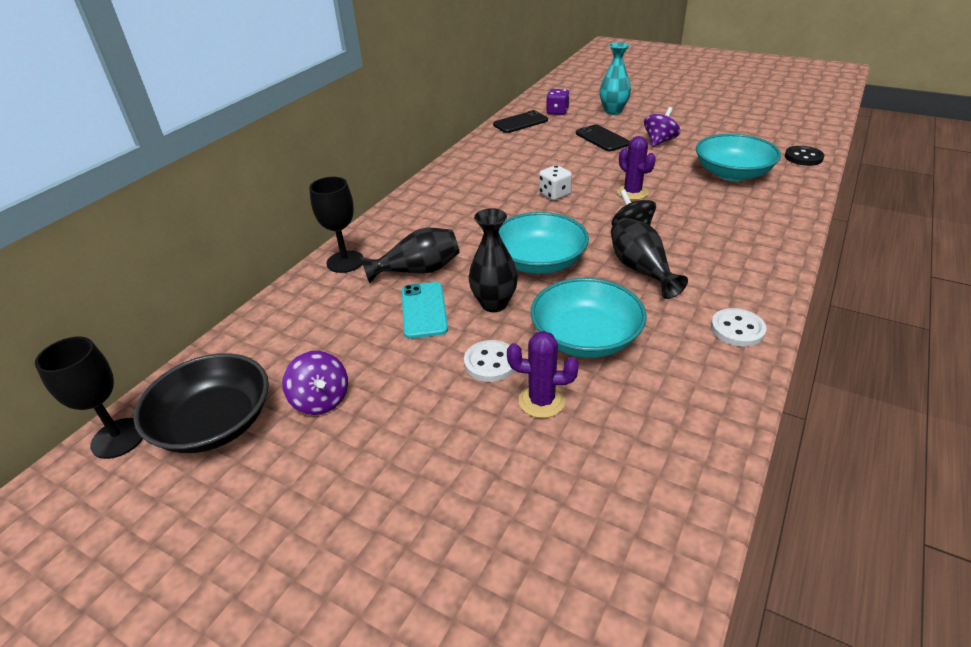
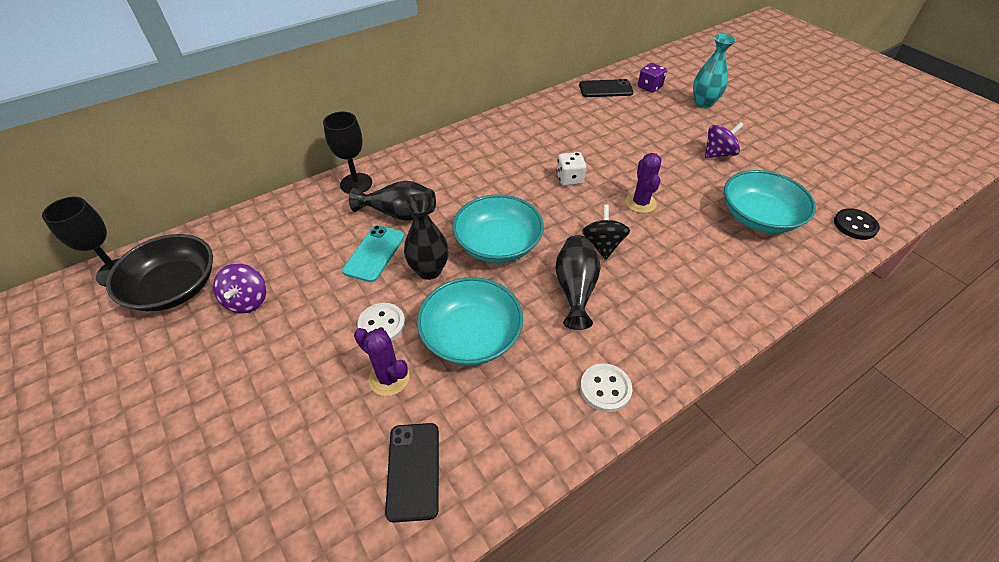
camera: 25 degrees right, 10 degrees up
black phone [576,124,630,151] -> black phone moved to [385,423,439,523]

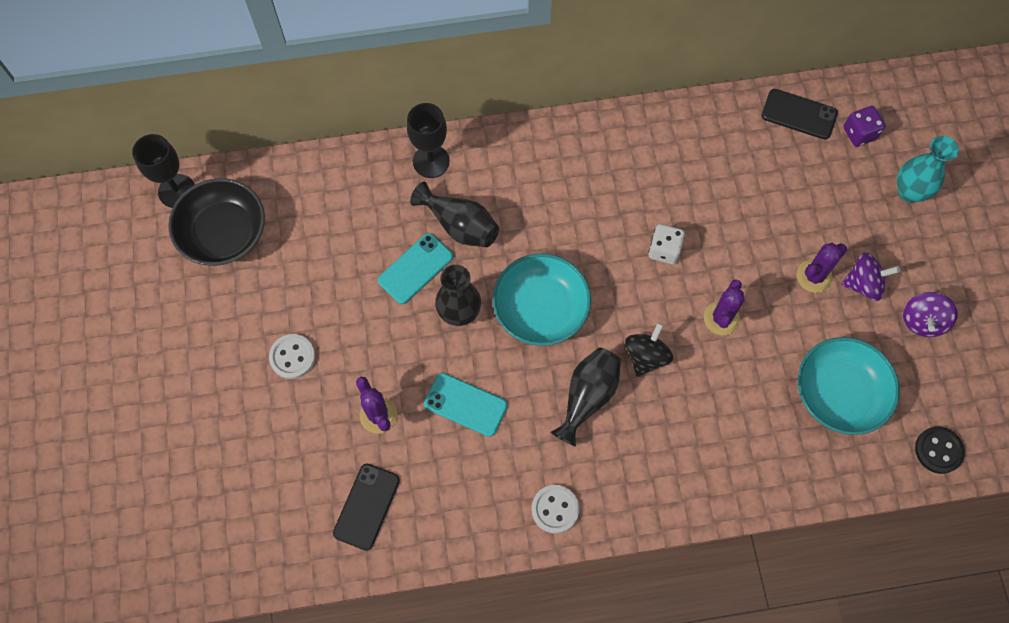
camera: 25 degrees right, 20 degrees up
purple spinning top [213,263,266,314] -> purple spinning top moved to [903,292,958,337]
white button [357,303,405,341] -> white button moved to [269,334,315,379]
turquoise bowl [417,277,523,365] -> turquoise phone [424,373,508,437]
none -> purple cactus [797,243,847,293]

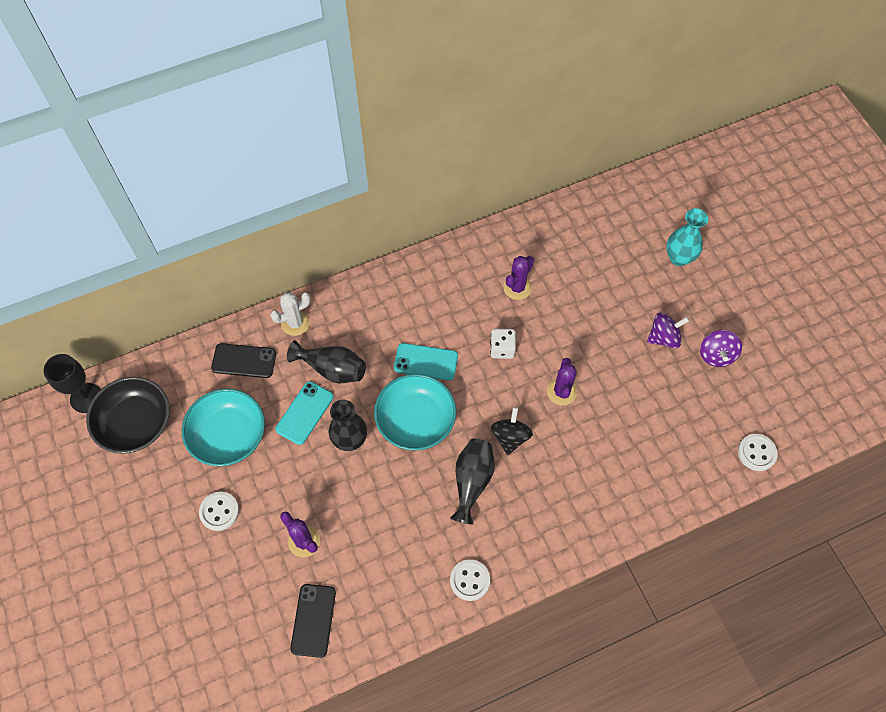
camera: 15 degrees left, 5 degrees down
black goblet [407,103,450,178] -> white cactus [270,292,311,336]
turquoise phone [424,373,508,437] -> turquoise phone moved to [394,343,458,380]
black phone [762,89,838,139] -> black phone moved to [211,343,276,378]
purple cactus [797,243,847,293] -> purple cactus moved to [503,256,534,300]
turquoise bowl [798,337,900,435] -> turquoise bowl moved to [182,389,265,466]
purple dice [844,106,885,147] -> none
black button [915,427,965,474] -> white button [738,434,778,471]

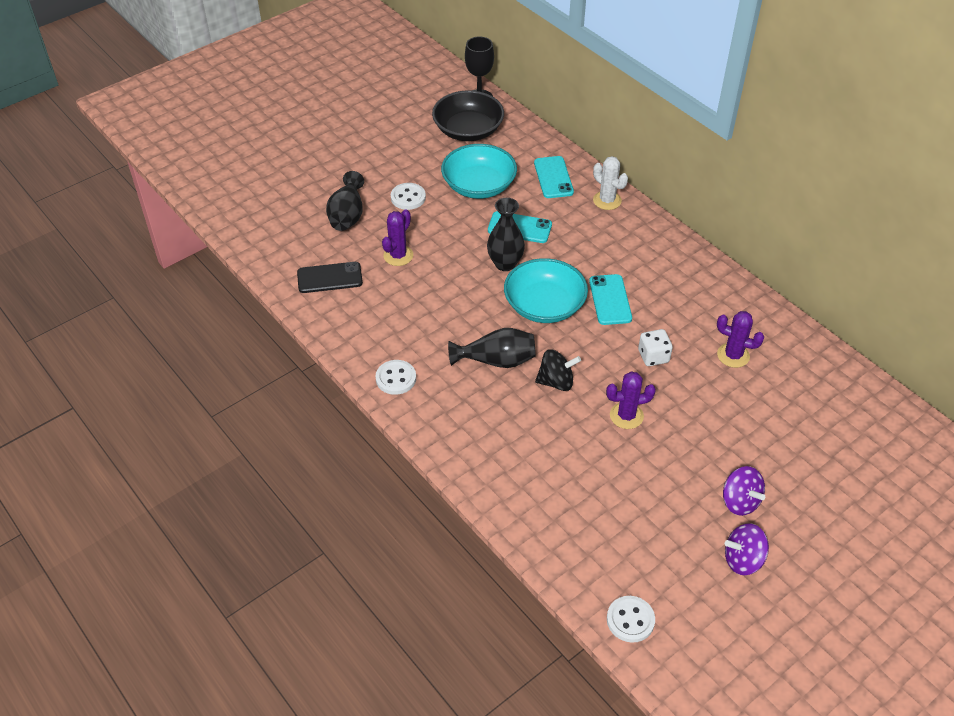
camera: 75 degrees right, 15 degrees down
black phone [211,343,276,378] -> turquoise phone [534,156,574,198]
black vase [287,340,366,383] -> black vase moved to [326,171,364,231]
turquoise vase [666,208,708,266] -> none

